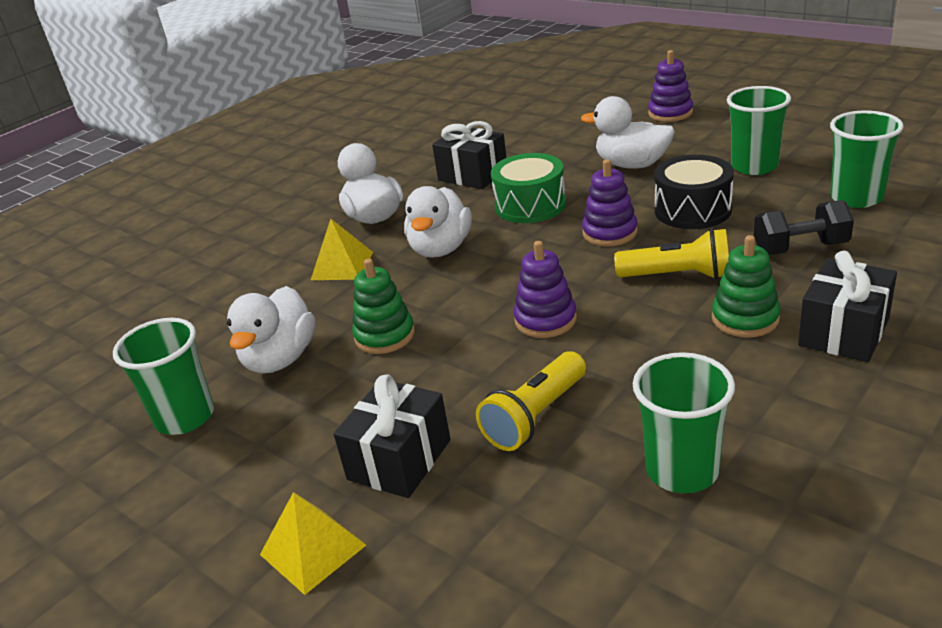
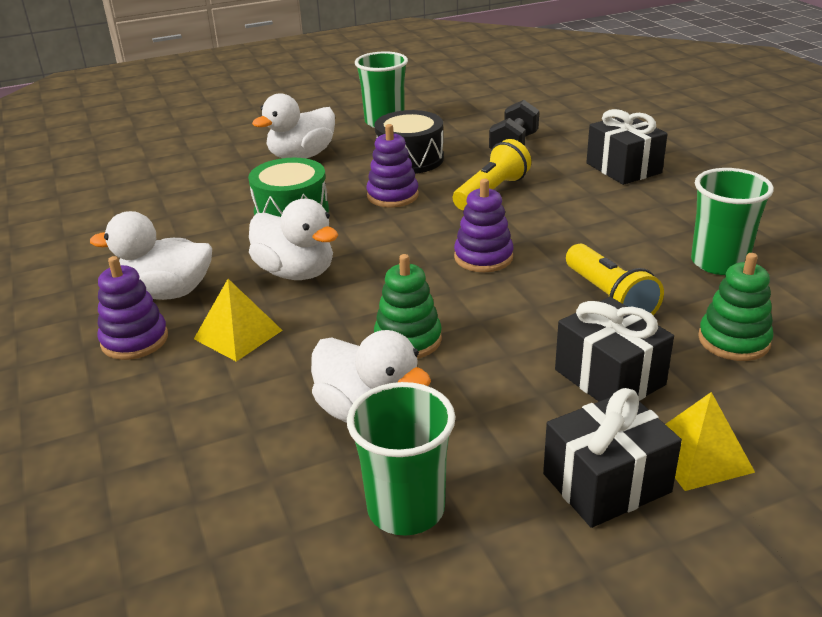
camera: 65 degrees left, 0 degrees up
black gift [432,121,506,189] -> black gift moved to [543,388,682,528]
purple stacking toy [648,50,693,122] -> purple stacking toy moved to [97,256,168,360]
green stacking toy [712,235,781,338] -> green stacking toy moved to [698,253,774,361]
green cup [830,111,903,208] -> none

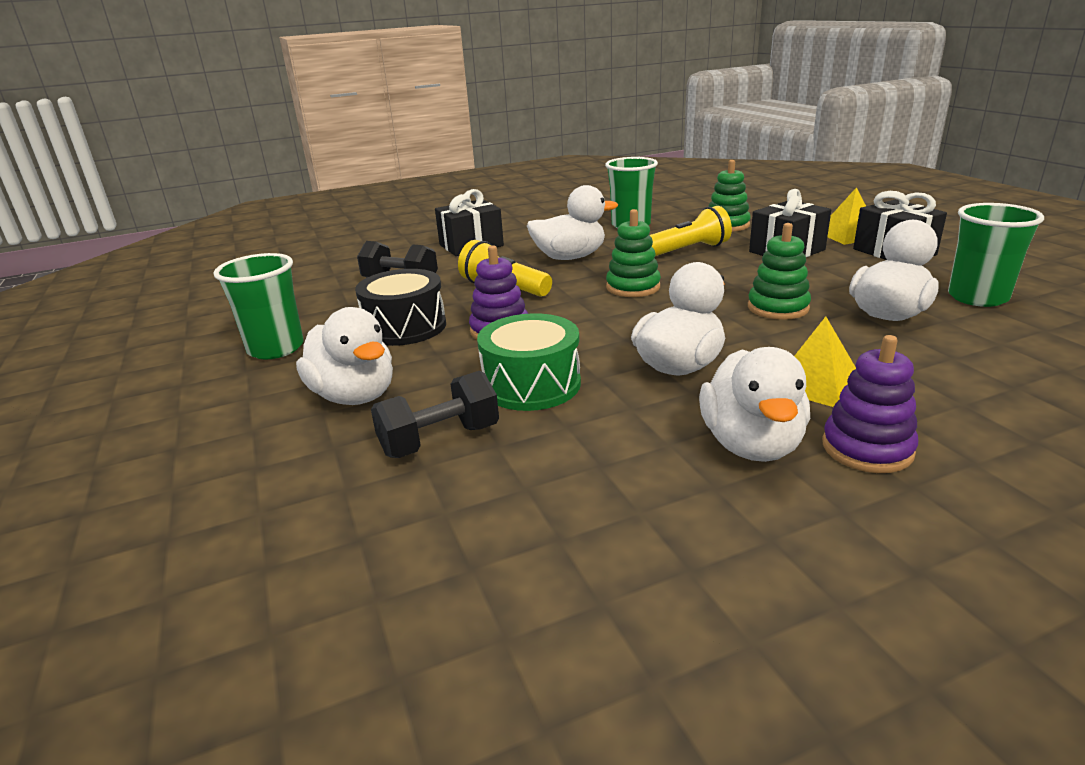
camera: 90 degrees left, 5 degrees down
purple stacking toy [454,179,513,272] -> green stacking toy [606,209,661,297]
none -> black dumbbell [371,371,499,458]
none -> white duck [527,185,618,260]

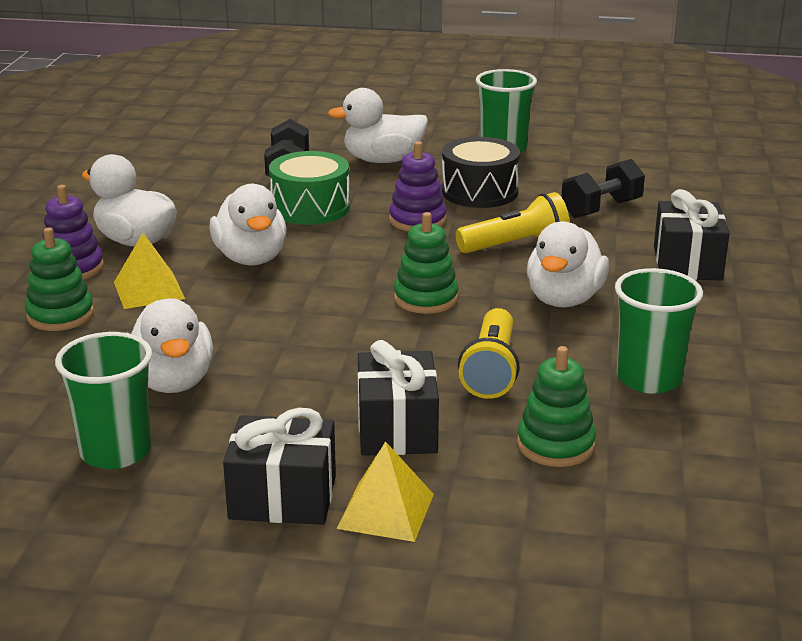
camera: 120 degrees right, 0 degrees up
green stacking toy [748,223,811,320] -> green stacking toy moved to [25,227,94,331]

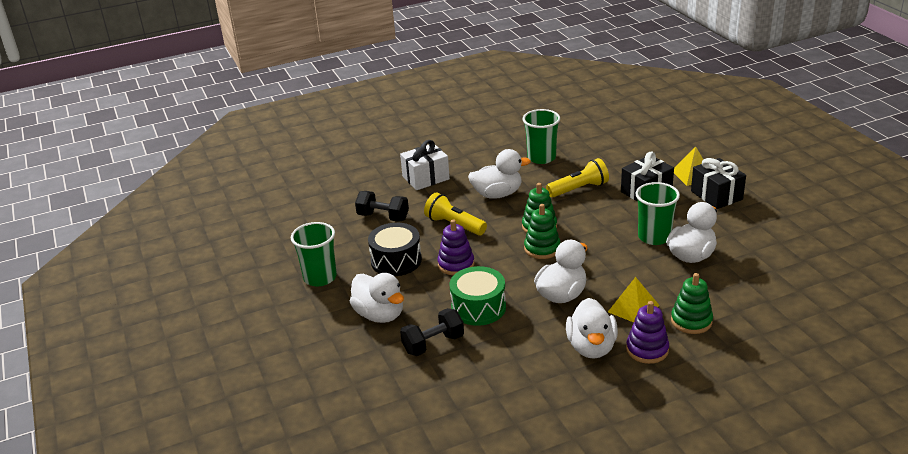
camera: 120 degrees left, 5 degrees up
green cup [55,332,152,469] -> green cup moved to [636,182,680,245]
green stacking toy [517,346,596,467] -> green stacking toy moved to [524,204,561,259]
black gift [654,189,729,280] -> white gift [400,140,450,190]

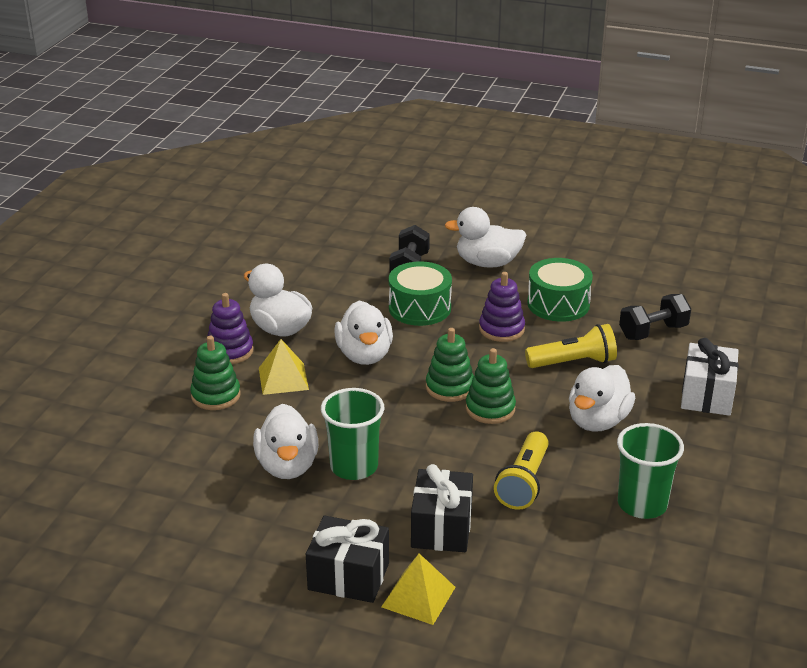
camera: 130 degrees right, 0 degrees up
green cup [291,222,337,286] -> none
black drum [368,223,422,276] -> green drum [527,258,593,322]

